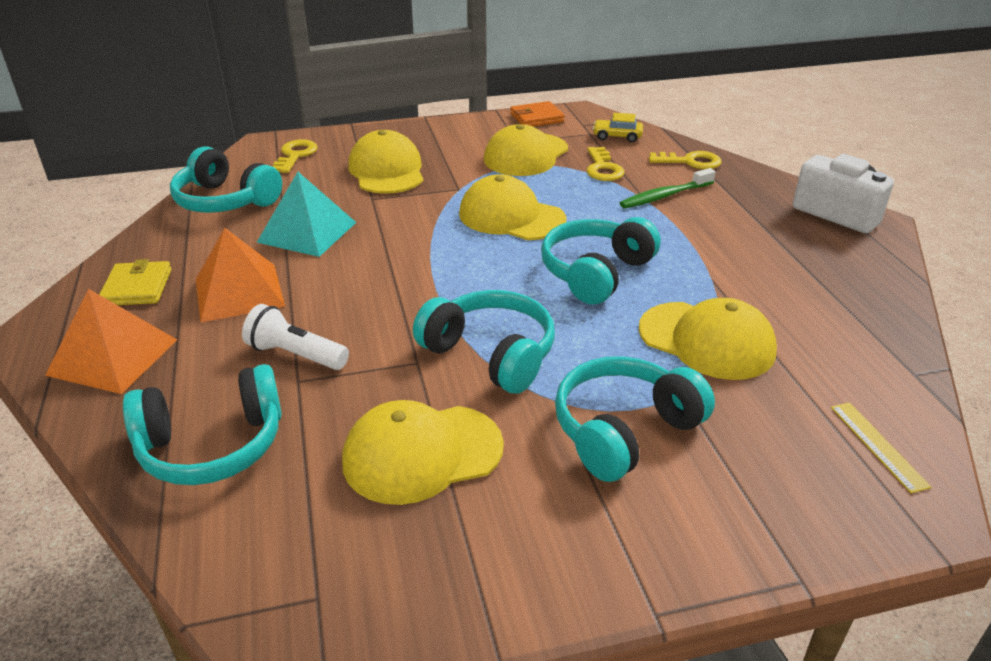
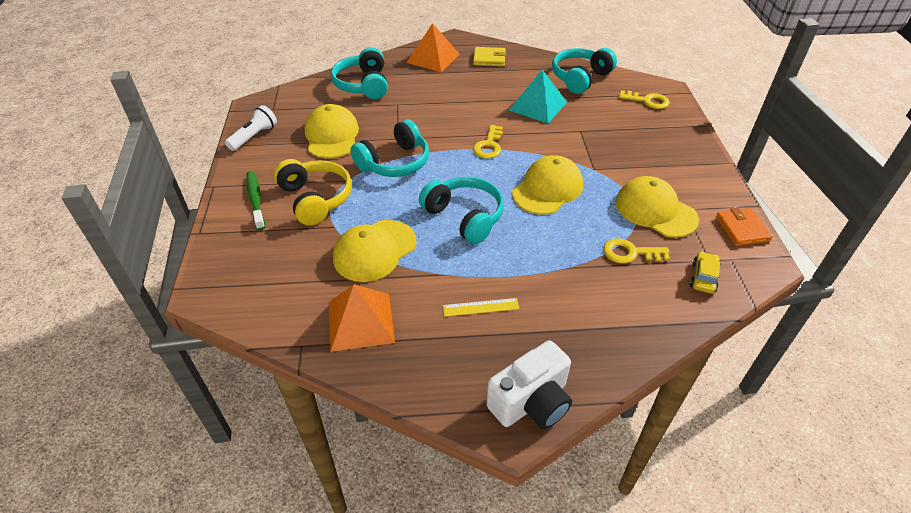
camera: 100 degrees right, 10 degrees up
orange pyramid [196,228,285,323] -> orange pyramid moved to [329,284,395,352]
white flashlight [242,304,349,370] -> white flashlight moved to [225,105,277,151]
yellow cap [348,130,423,194] -> none
turquoise headphones [555,356,715,482] -> yellow headphones [274,159,352,226]
green toothbrush [620,168,715,208] -> green toothbrush moved to [246,171,265,230]
yellow key [649,151,721,169] -> yellow key moved to [473,125,503,159]
yellow ruler [831,402,931,493] -> yellow ruler moved to [443,298,519,317]

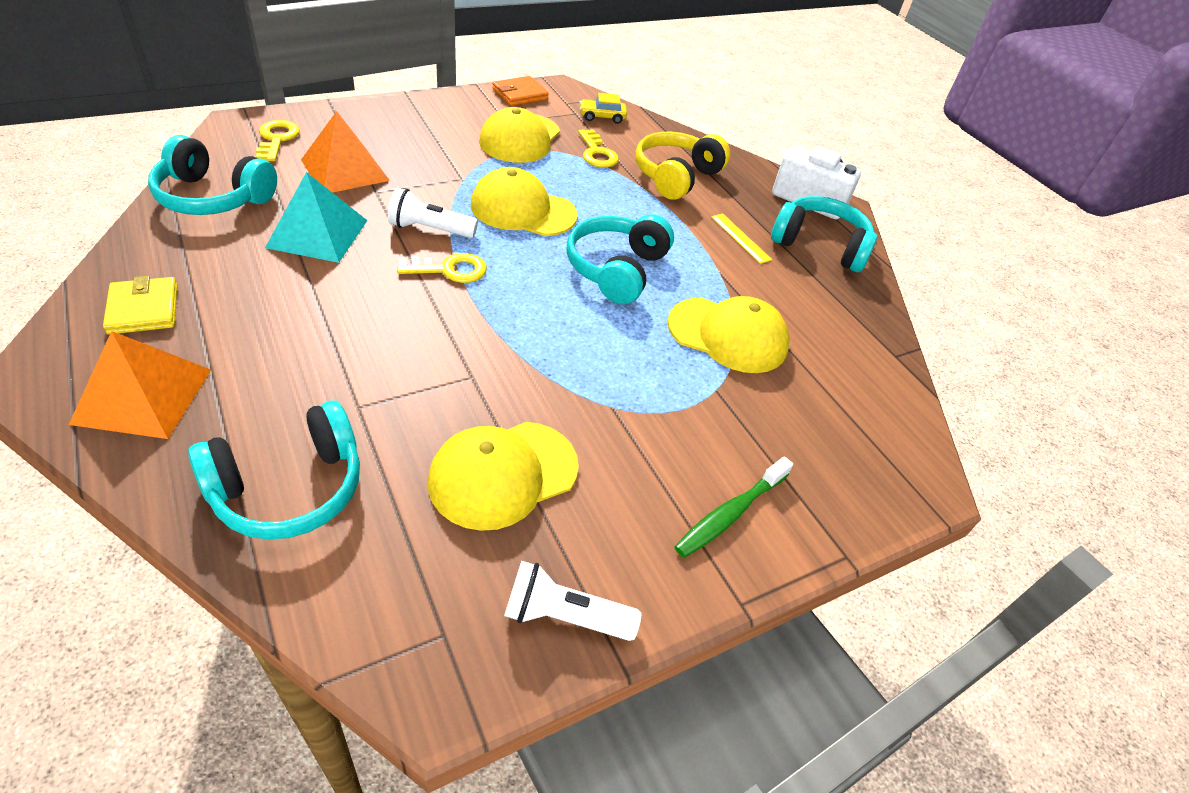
camera: 120 degrees left, 0 degrees up
yellow headphones [274,159,352,226] -> yellow headphones moved to [636,132,731,200]
orange pyramid [329,284,395,352] -> orange pyramid moved to [301,111,390,193]
turquoise headphones [350,119,429,177] -> turquoise headphones moved to [771,196,877,272]
none -> white flashlight [388,188,478,238]

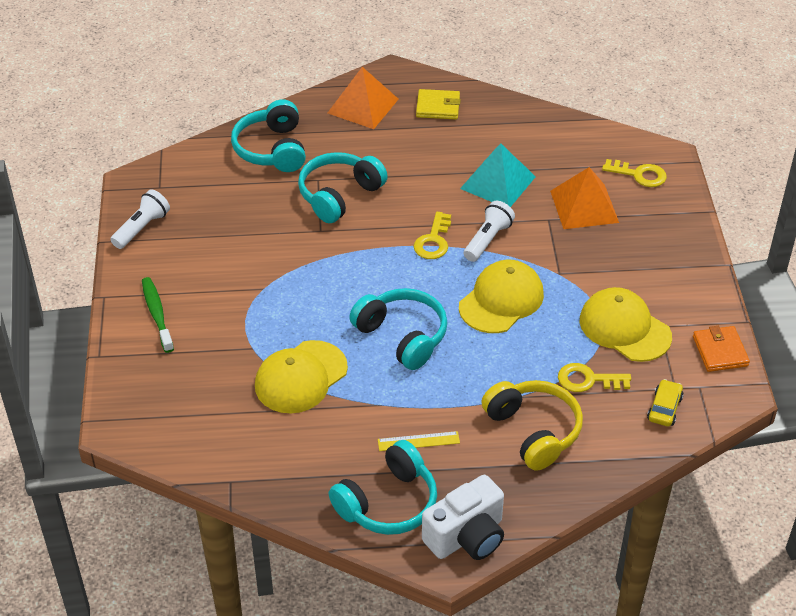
camera: 120 degrees right, 0 degrees up
turquoise headphones [148,135,277,215] -> turquoise headphones moved to [298,152,388,223]
yellow cap [428,422,579,531] -> none

